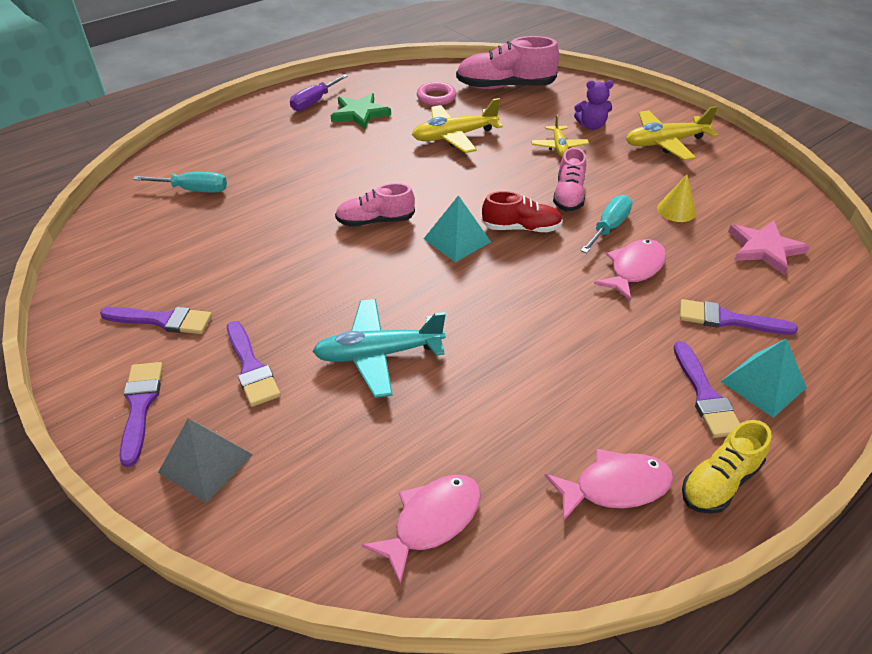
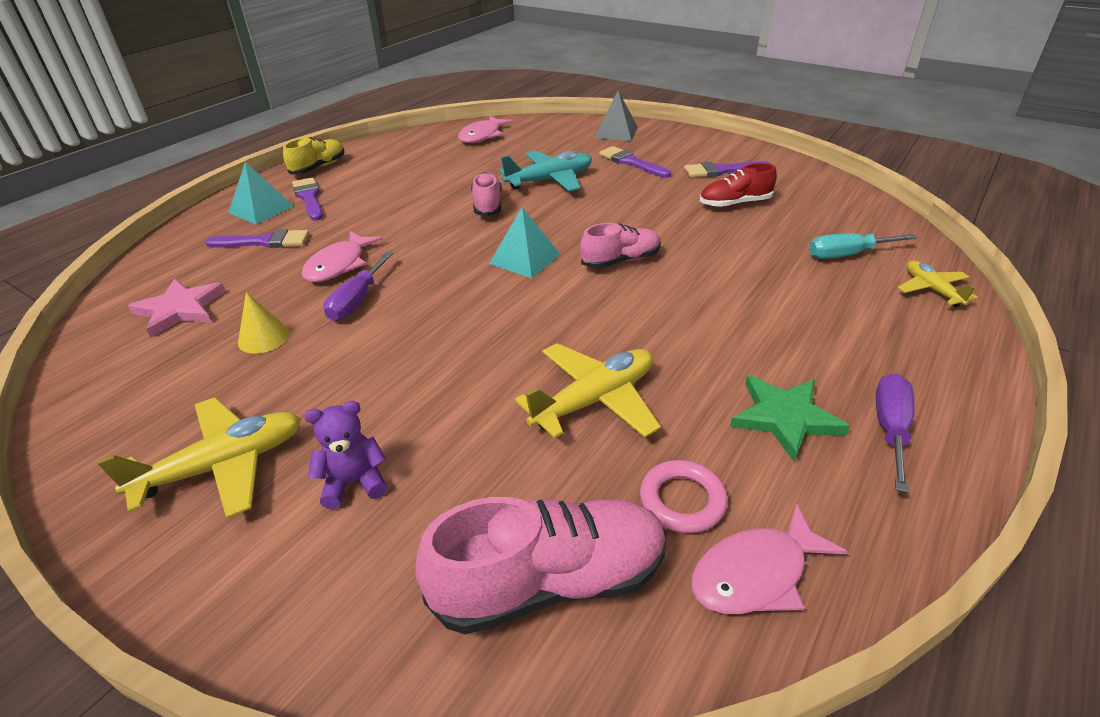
camera: 165 degrees right, 5 degrees down
purple brush [119,362,163,467] -> none
red shoe [482,191,563,232] -> red shoe moved to [700,163,777,208]
yellow plane [531,115,589,157] -> yellow plane moved to [898,261,978,307]
pink fish [545,449,674,521] -> pink fish moved to [691,504,848,614]
pink shoe [553,148,586,212] -> pink shoe moved to [471,172,502,216]
turquoise screwdriver [580,195,633,253] -> purple screwdriver [324,251,394,321]

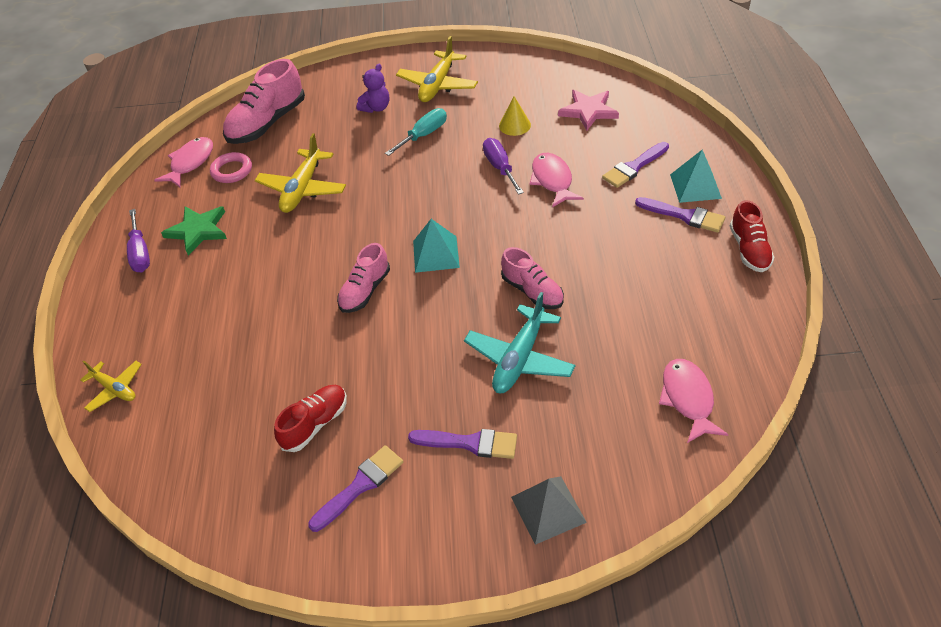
camera: 145 degrees right, 10 degrees up
yellow shoe [283,137,345,174] -> red shoe [730,200,775,272]
turquoise screwdriver [809,233,917,259] -> turquoise screwdriver moved to [385,108,447,156]

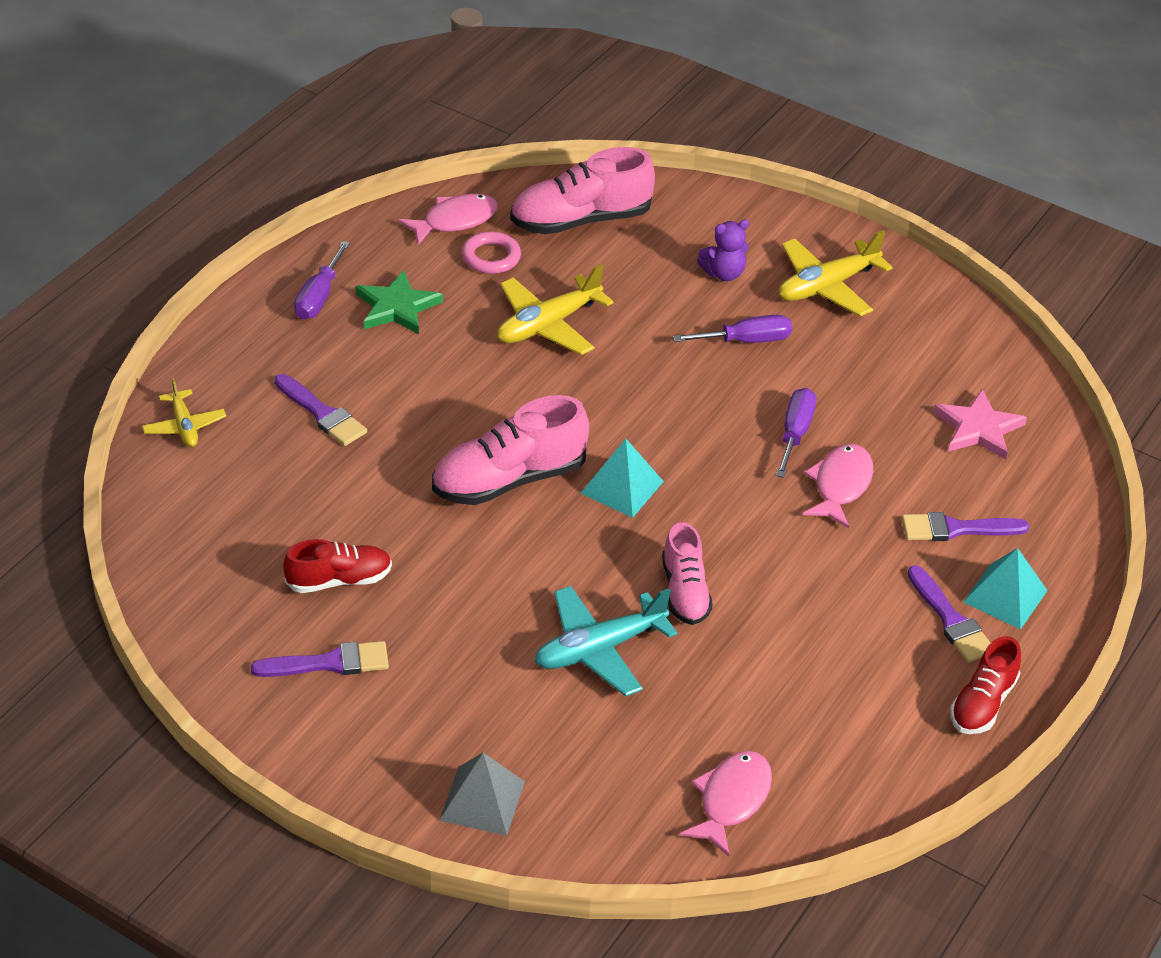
camera: 30 degrees right, 5 degrees down
pink shoe [337,243,390,313] -> pink shoe [432,395,589,505], size x1.62
turquoise screwdriver [385,108,447,156] -> purple screwdriver [673,315,792,343]
purple brush [408,429,517,459] -> purple brush moved to [275,374,367,446]
yellow cone [499,96,531,136] -> none

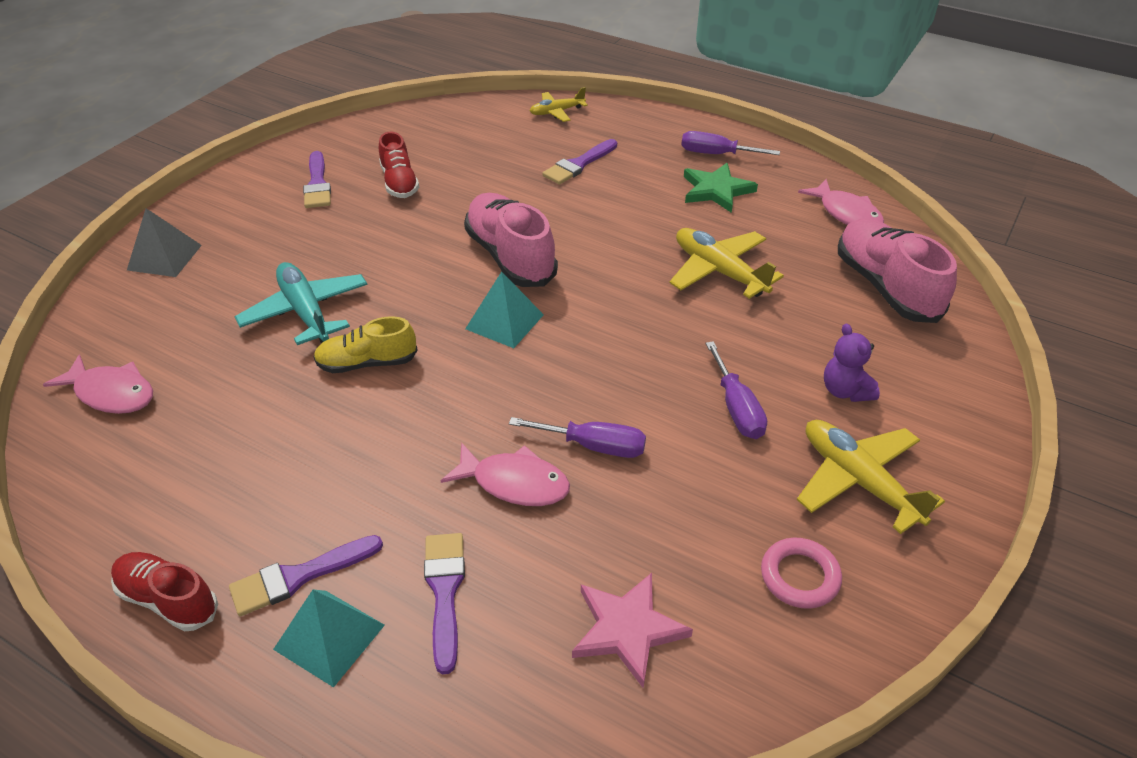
camera: 90 degrees right, 0 degrees up
pink ring [462,232,521,274] -> pink ring moved to [761,538,842,609]
pink shoe [662,522,713,625] -> yellow shoe [313,316,418,373]

